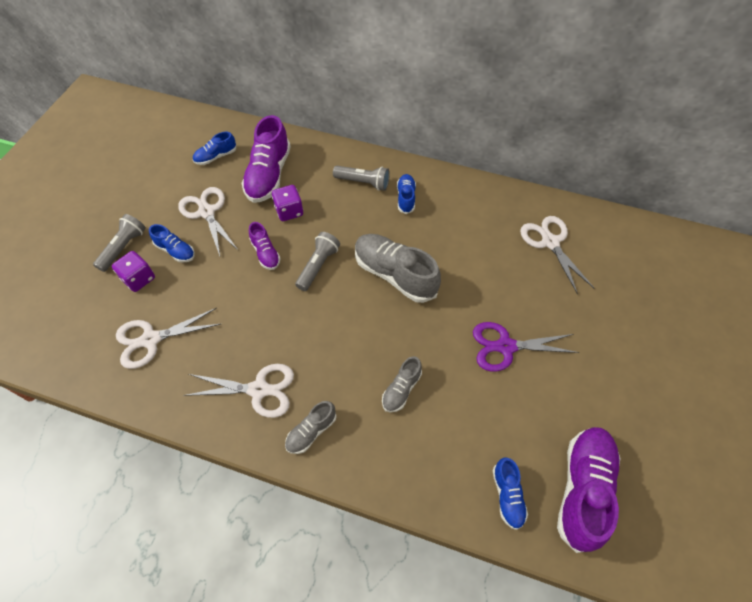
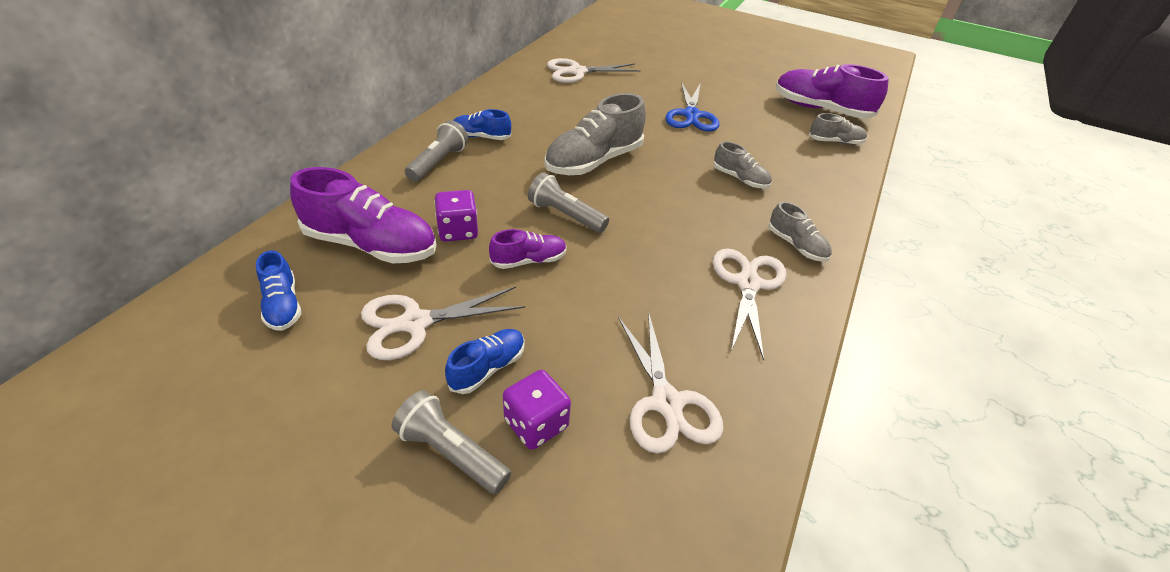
camera: 85 degrees left, 15 degrees down
purple scissors [473,322,579,372] -> blue scissors [665,82,719,132]
blue shoe [493,457,528,530] -> grey shoe [809,113,867,145]

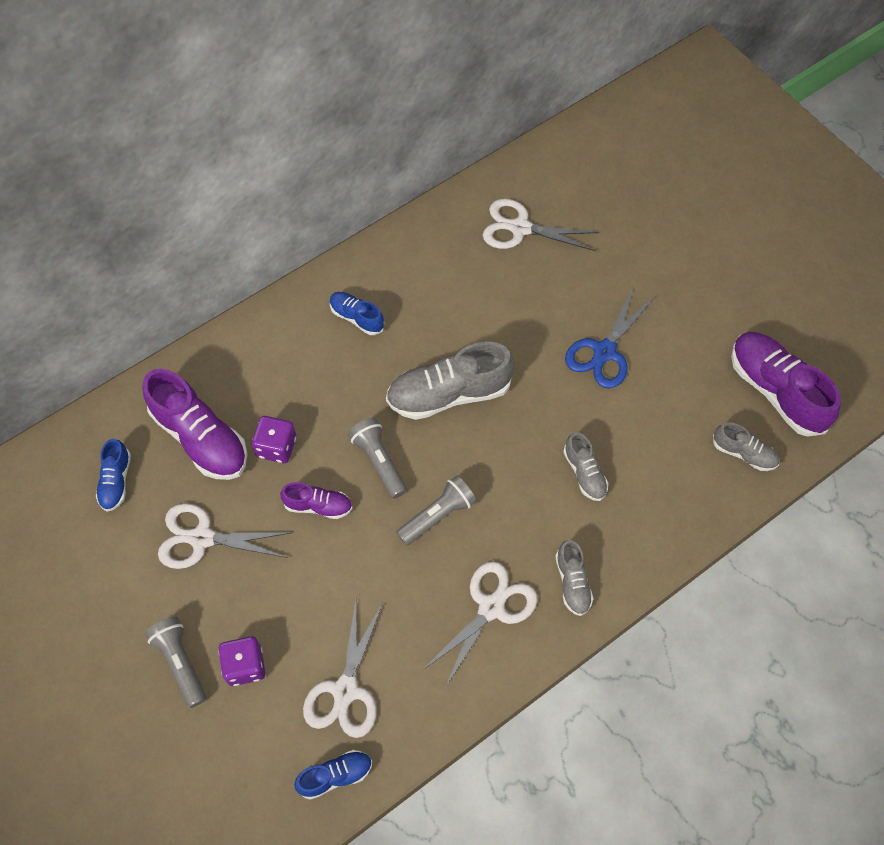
camera: 30 degrees right, 20 degrees up
grey flashlight [405,120,468,182] -> grey flashlight moved to [396,475,477,545]
blue shoe [445,329,525,394] -> blue shoe moved to [294,750,372,800]

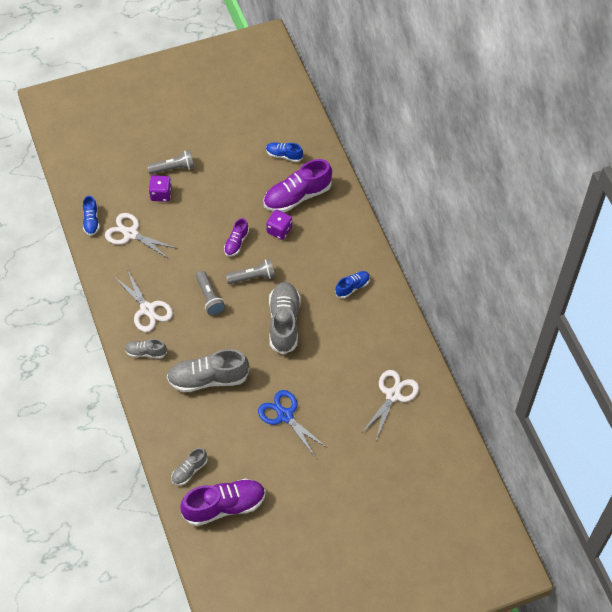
camera: 105 degrees right, 5 degrees down
white scissors [158,503,292,569] -> none
grey shoe [563,432,608,501] -> grey shoe [167,349,249,392], size x1.90

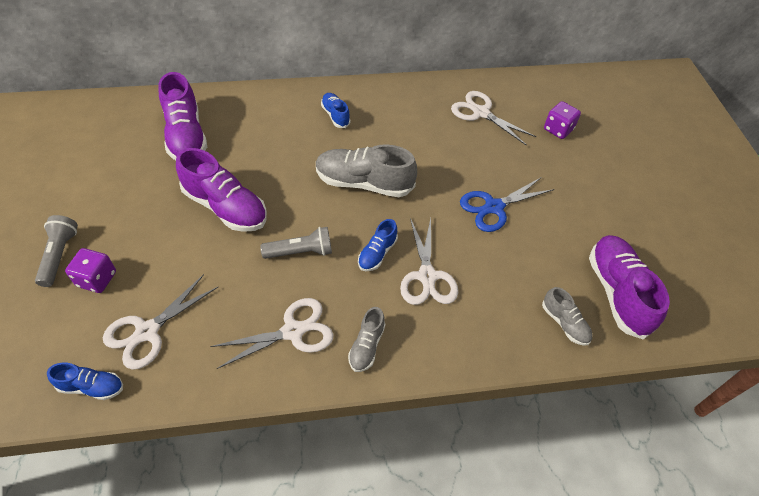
camera: 80 degrees left, 5 degrees down
grey shoe [167,349,249,392] -> white scissors [400,218,458,305]
purple shoe [224,218,249,256] -> purple shoe [176,148,267,232], size x1.90
grey flashlight [226,259,275,284] -> none
blue shoe [266,142,303,162] -> blue shoe moved to [358,219,398,271]
purple dice [266,210,292,240] -> purple dice moved to [544,101,581,139]

